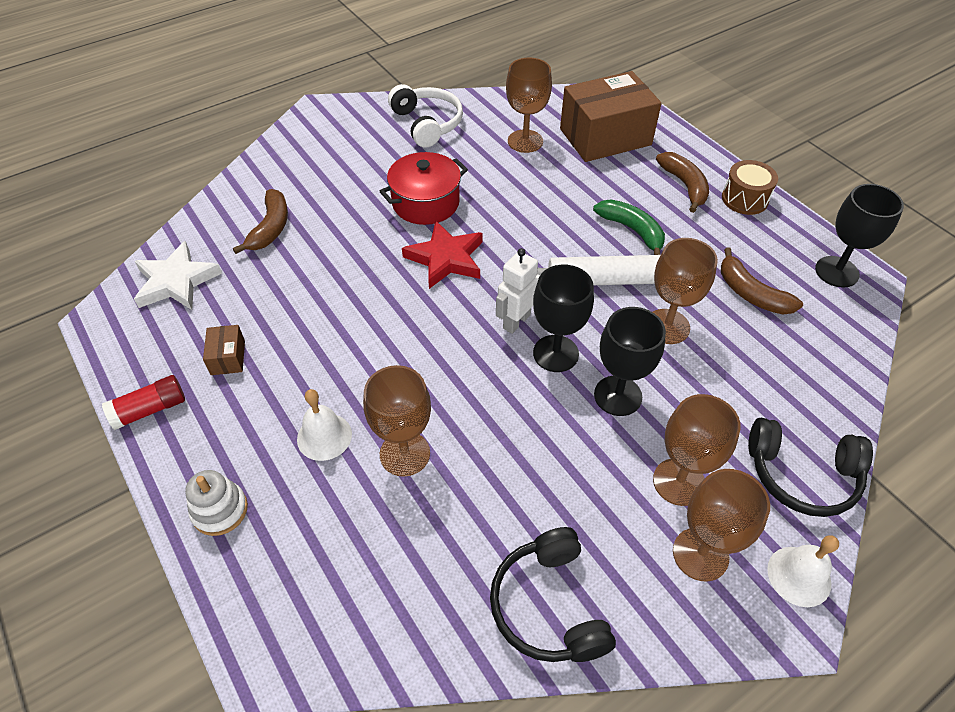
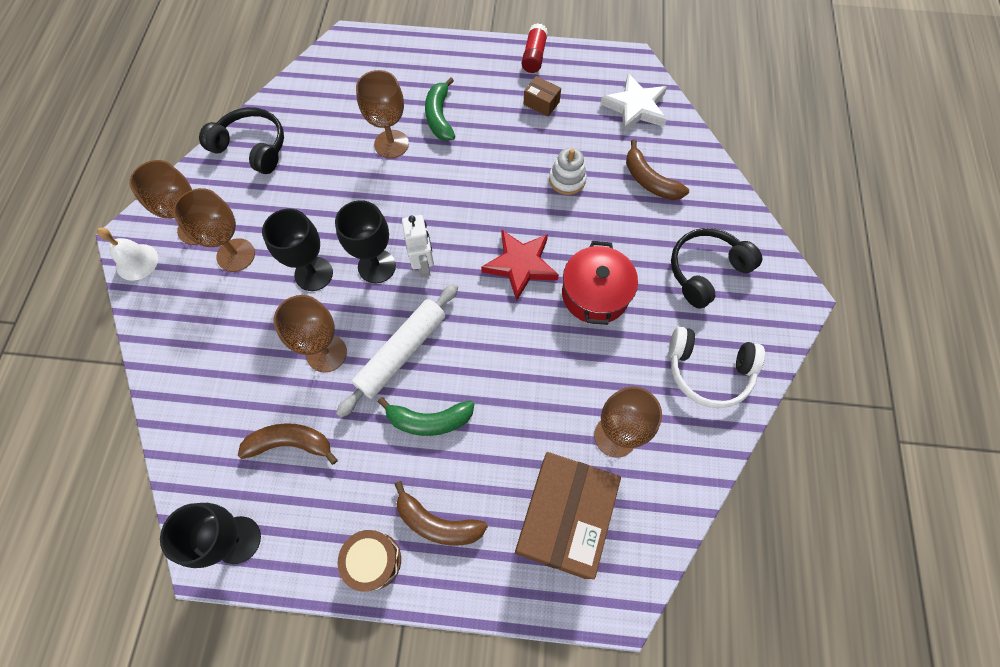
camera: 130 degrees right, 15 degrees up
white stacking toy [185,470,248,536] -> white stacking toy moved to [549,148,587,195]
white bell [297,389,352,461] -> green banana [425,77,455,141]
black headphones [748,418,873,517] -> black headphones moved to [671,228,762,309]

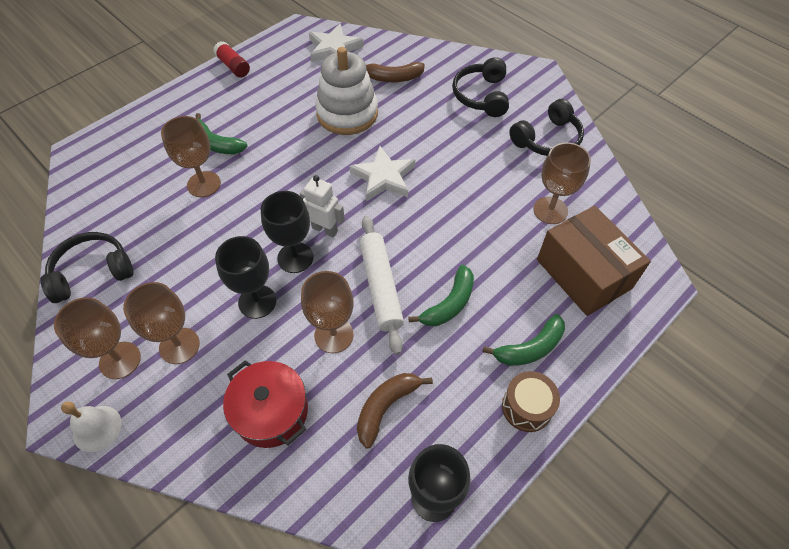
camera: 50 degrees left, 10 degrees down
brown banana [395,481,488,546] -> green banana [482,314,565,366]
red star [481,229,559,301] -> white star [350,146,415,201]
brown box [523,76,561,117] -> none
white stacking toy [549,148,587,195] -> white stacking toy [315,47,378,135], size x1.96
red pot [562,241,638,325] -> red pot moved to [223,361,308,448]
white headphones [669,326,765,408] -> black headphones [509,99,584,156]

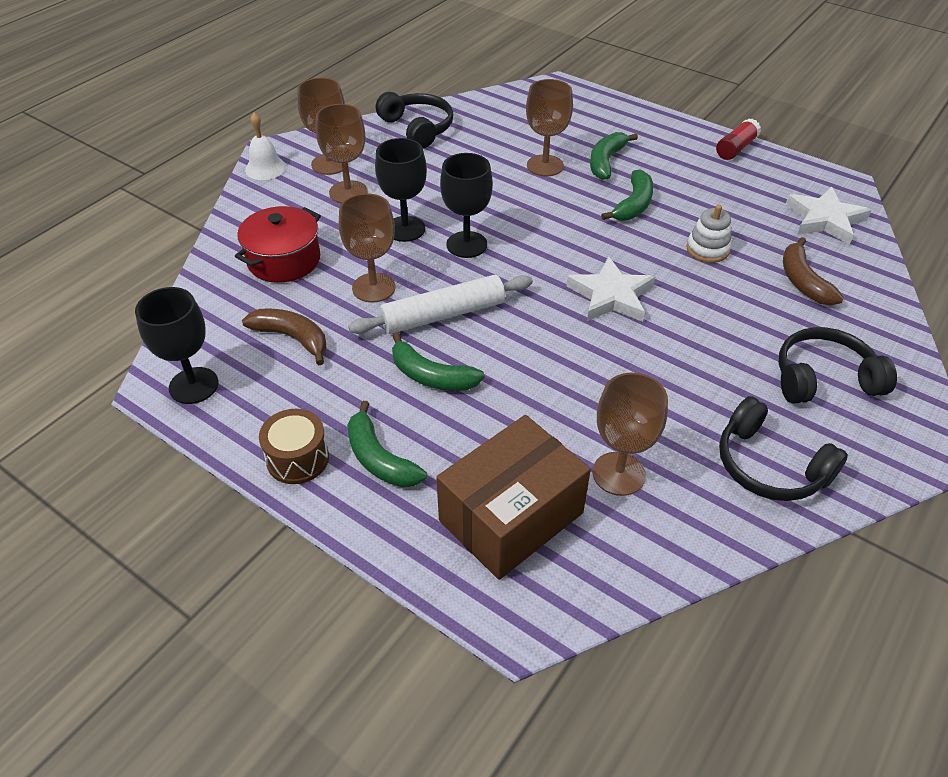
camera: 80 degrees right, 10 degrees down
white robot [300,175,345,237] -> none
white stacking toy [315,47,378,135] -> white stacking toy [686,205,732,263], size x0.51
none -> green banana [601,169,654,221]

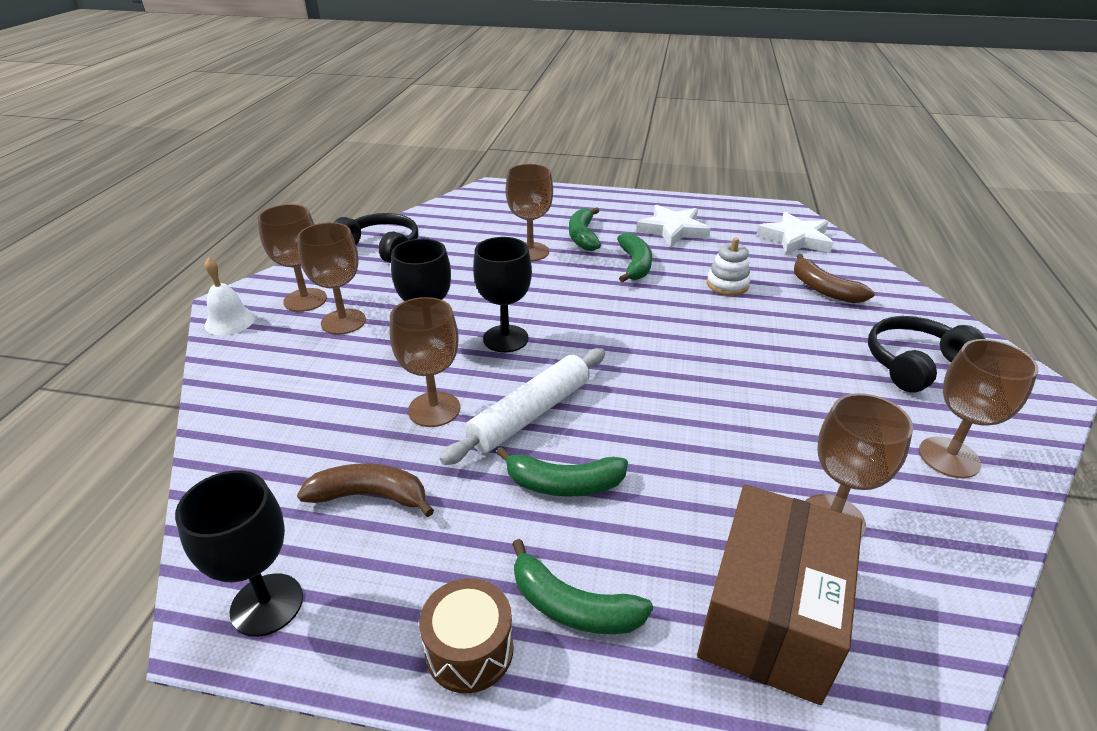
camera: 25 degrees left, 10 degrees down
red pot [235,206,321,283] -> none
white star [567,256,655,322] -> white star moved to [636,205,711,248]
red glue stick [716,118,761,160] -> none
black headphones [719,396,848,501] -> brown goblet [919,339,1038,478]

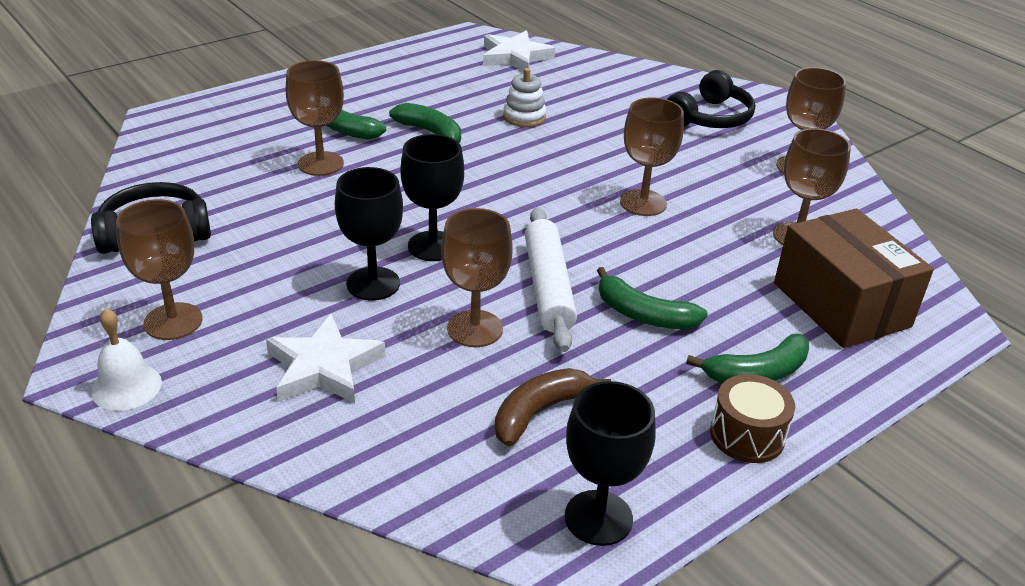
camera: 50 degrees left, 0 degrees up
brown goblet [297,222,366,335] -> brown goblet moved to [620,98,684,216]
green banana [496,447,628,497] -> green banana turned 75 degrees clockwise [597,267,708,329]
white star [636,205,711,248] -> white star moved to [266,314,385,403]
brown banana [794,254,875,303] -> none
black headphones [868,316,985,393] -> black headphones turned 150 degrees counterclockwise [667,70,755,128]

